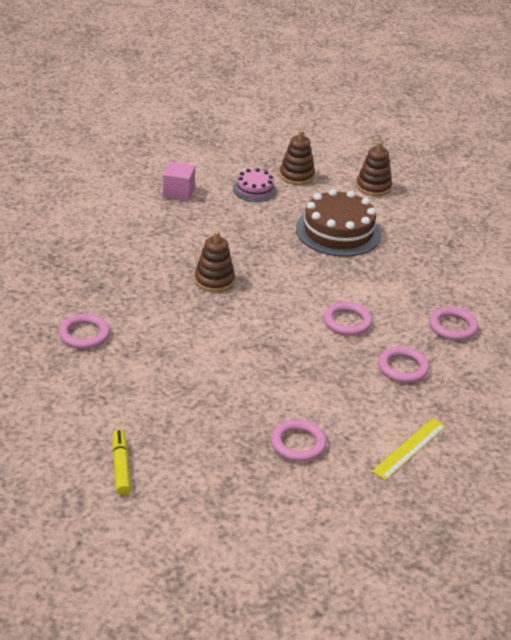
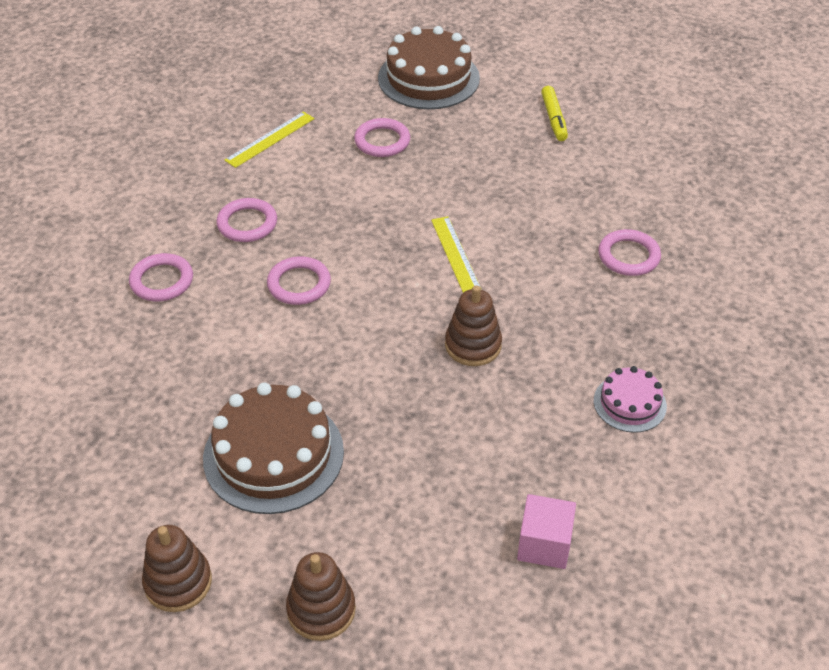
camera: 175 degrees left, 10 degrees up
pink cake [233,168,277,202] -> pink cake moved to [594,366,667,433]
none -> brown cake [378,26,480,109]
none -> yellow ruler [431,216,482,293]

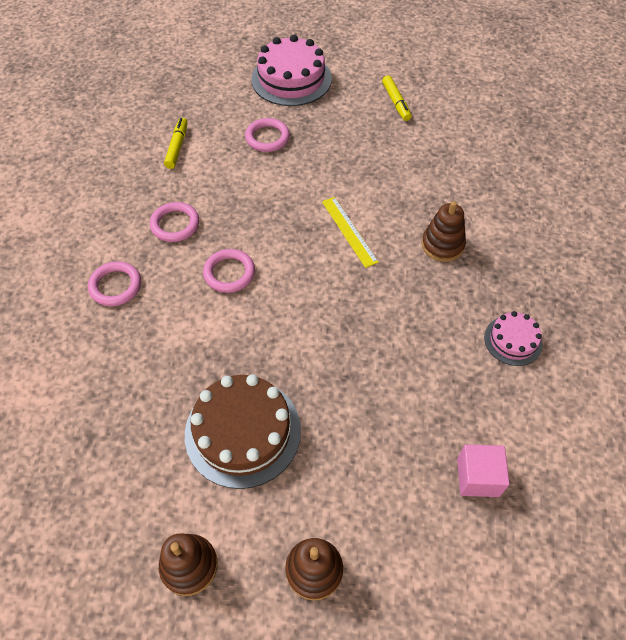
camera: 10 degrees left, 10 degrees up
yellow ruler [224,111,314,168] -> yellow marker [164,118,188,169]
brown cake [378,26,480,109] -> pink cake [251,35,332,106]
brown stacking toy [445,285,502,366] -> brown stacking toy moved to [422,201,466,262]
pink ring [598,229,661,276] -> none

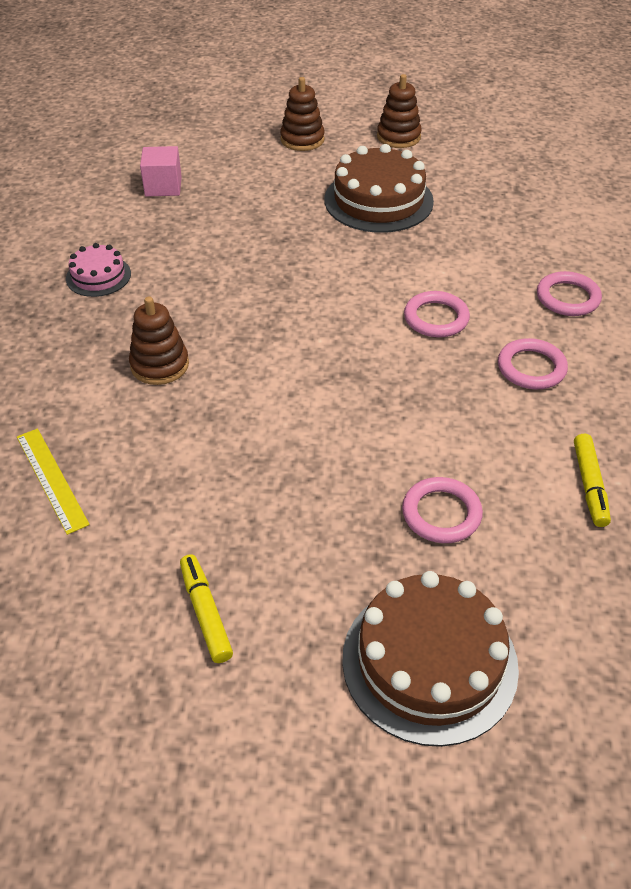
camera: 175 degrees right, 10 degrees down
pink cake [251,35,332,106] -> brown cake [342,571,519,747]
yellow ruler [322,197,379,268] -> yellow ruler moved to [17,428,90,535]

